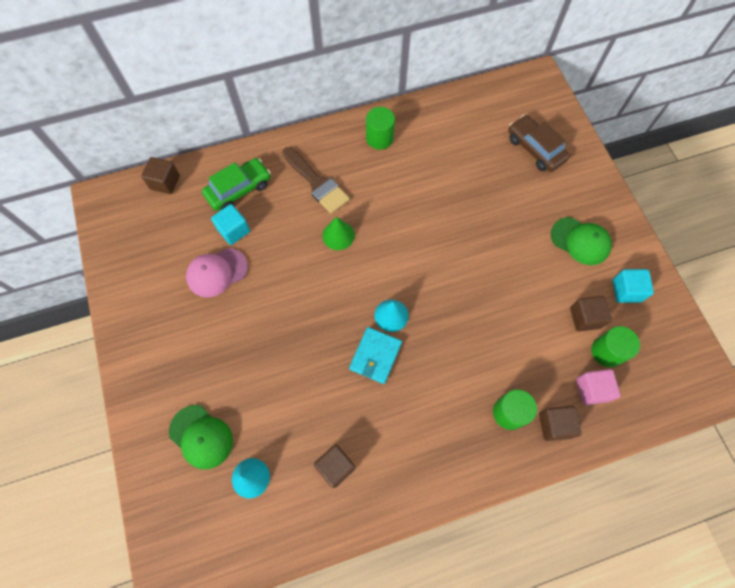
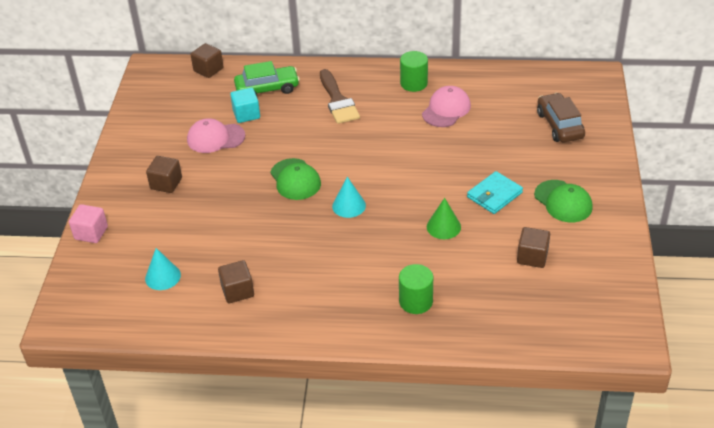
camera: 25 degrees right, 25 degrees down
green cap [169,405,233,470] -> green cap moved to [270,158,321,200]
green cone [322,217,355,250] -> green cone moved to [427,198,461,239]
turquoise wallet [349,327,402,384] -> turquoise wallet moved to [467,171,523,214]
brown cube [539,406,581,441] -> brown cube moved to [146,156,182,193]
pink cube [576,369,621,405] -> pink cube moved to [69,204,108,243]
green cylinder [591,326,640,368] -> none
turquoise cube [612,269,654,303] -> none
none -> pink cap [422,86,471,127]

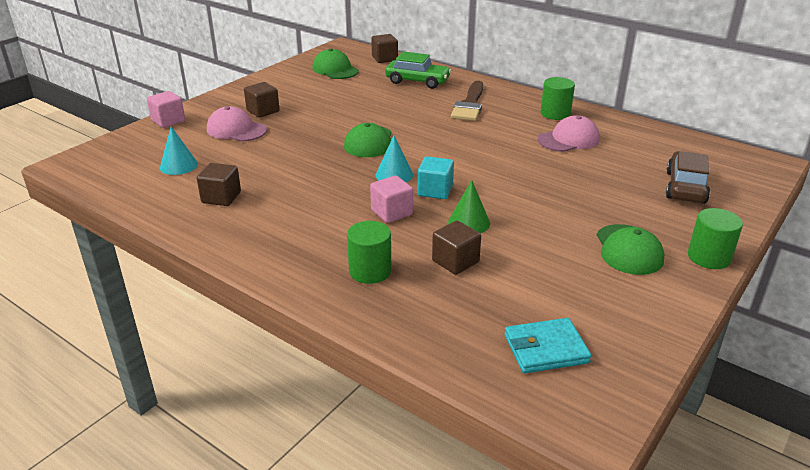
camera: 30 degrees right, 10 degrees down
pink cap [187,118,245,153] -> pink cap moved to [207,106,267,142]
turquoise cube [230,88,260,123] -> turquoise cube moved to [418,156,454,199]
turquoise wallet [467,171,523,214] -> turquoise wallet moved to [505,318,591,373]
brown cube [517,227,550,268] -> brown cube moved to [432,221,481,275]
none -> green cap [312,48,359,79]
none -> pink cube [370,175,413,223]
none -> green cylinder [688,208,743,269]

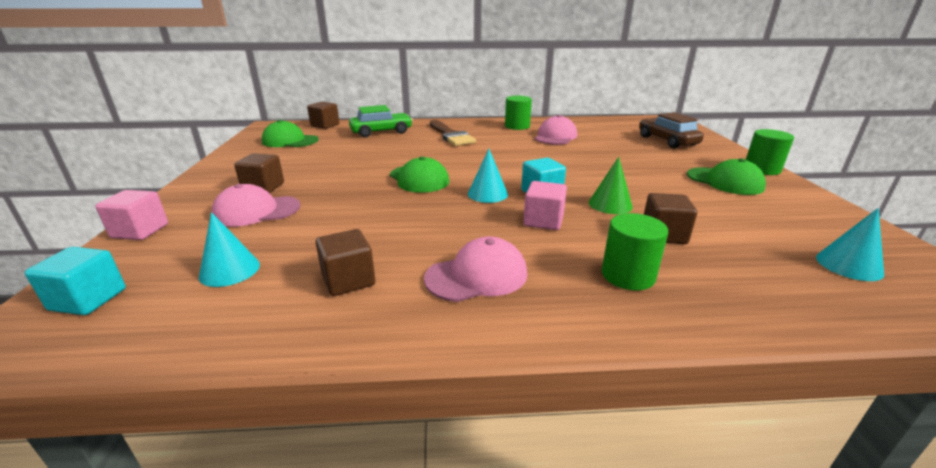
camera: 40 degrees left, 5 degrees down
turquoise wallet [505,318,591,373] -> turquoise cone [816,208,884,281]
none -> turquoise cube [25,247,126,315]
none -> pink cap [424,236,527,302]

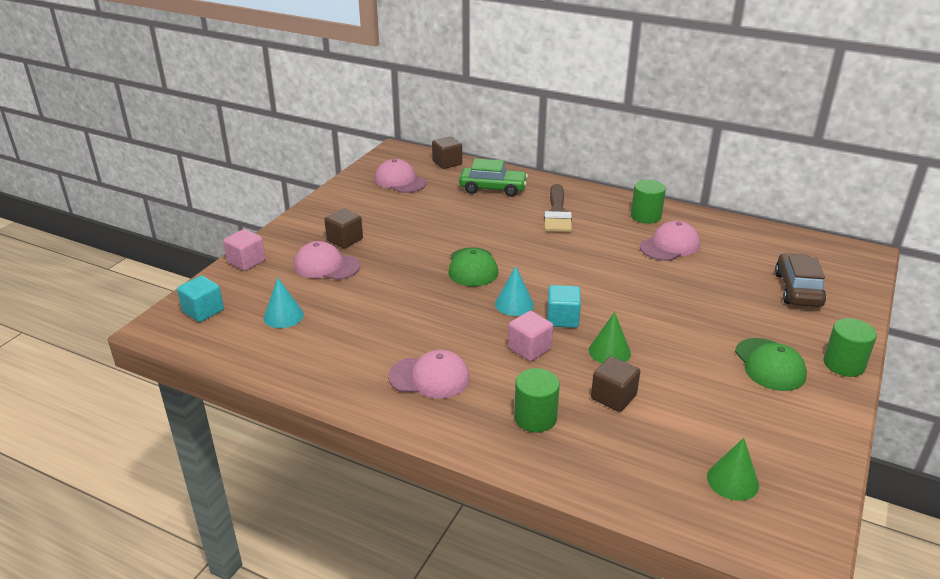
camera: 30 degrees right, 5 degrees up
green cap [262,120,319,147] -> pink cap [375,159,427,193]
brown cube [315,229,375,296] -> none
turquoise cone [816,208,884,281] -> green cone [707,438,759,501]

